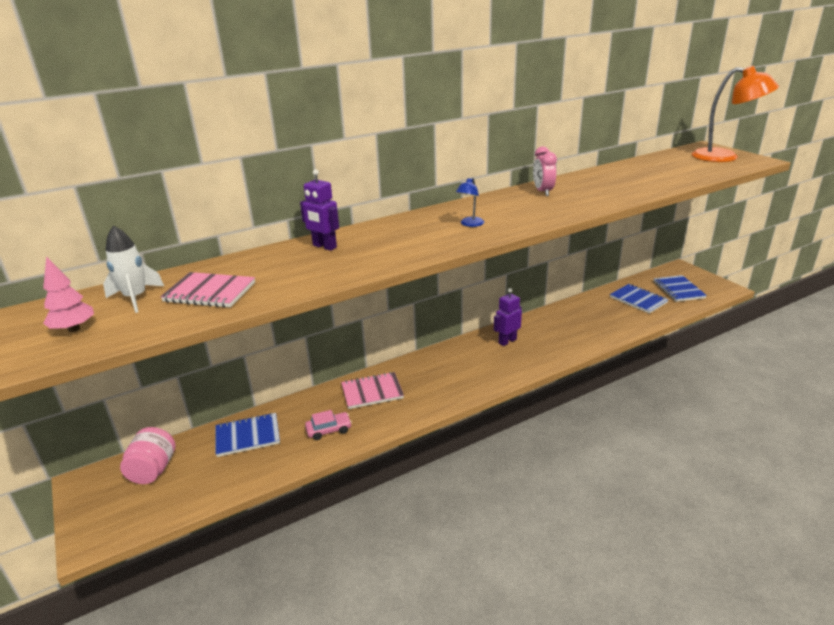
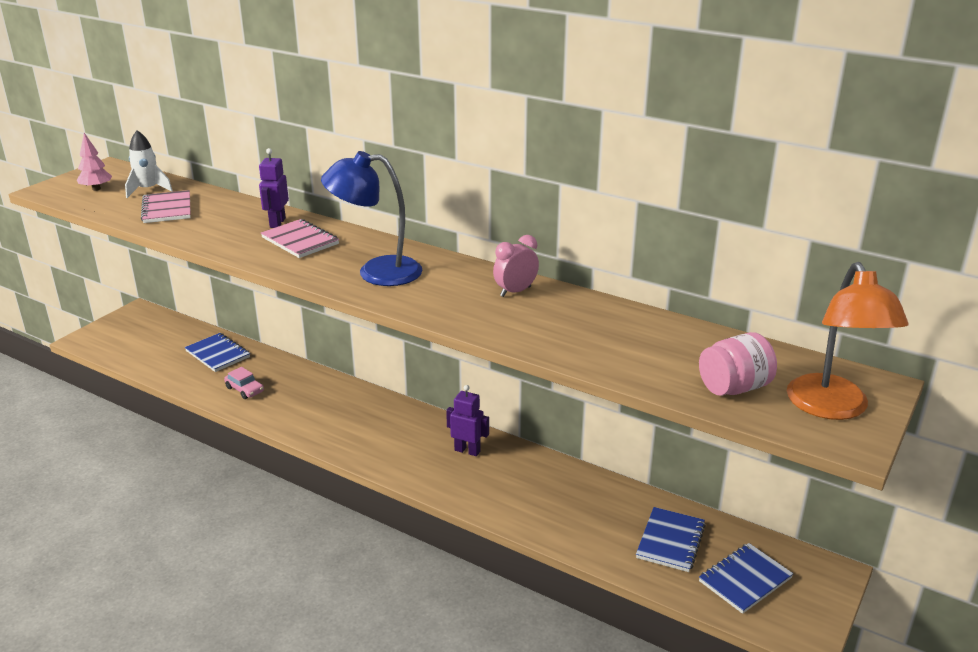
camera: 60 degrees right, 0 degrees up
pink jar [120,427,176,484] -> pink jar moved to [699,332,777,396]
pink notebook [341,372,404,409] -> pink notebook moved to [261,219,339,258]
blue lamp [456,177,484,227] -> blue lamp [321,151,423,286], size x2.24

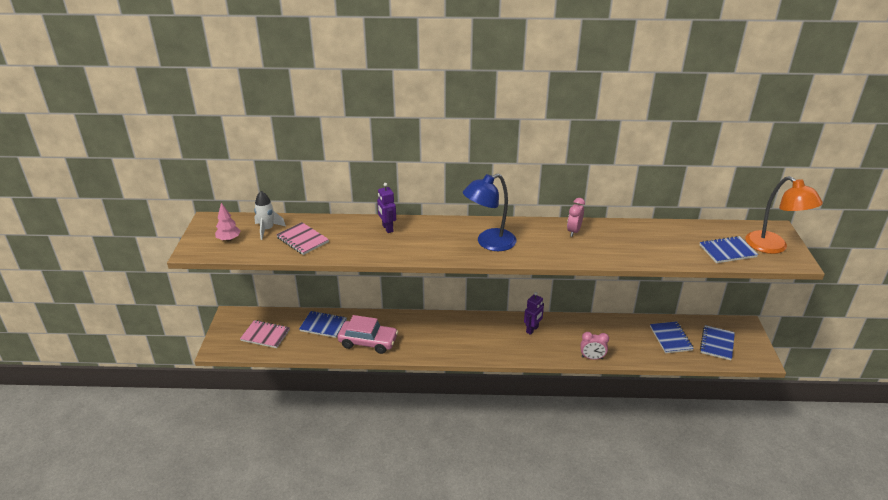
camera: 30 degrees left, 5 degrees up
pink car [224,367,264,399] -> pink car [337,315,398,354], size x1.92
pink notebook [261,219,339,258] -> pink notebook moved to [240,320,290,348]
purple robot [446,385,489,456] -> purple robot turned 135 degrees clockwise [524,292,544,335]
pink jar [699,332,777,396] -> blue notebook [700,236,758,263]
none -> pink clock [580,332,609,360]

